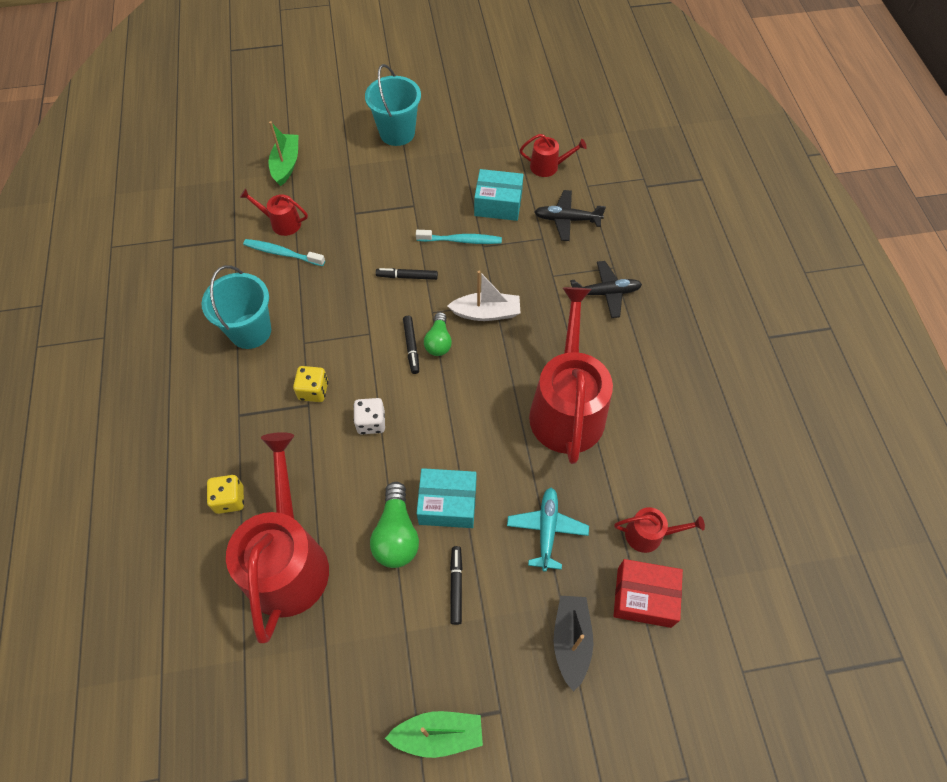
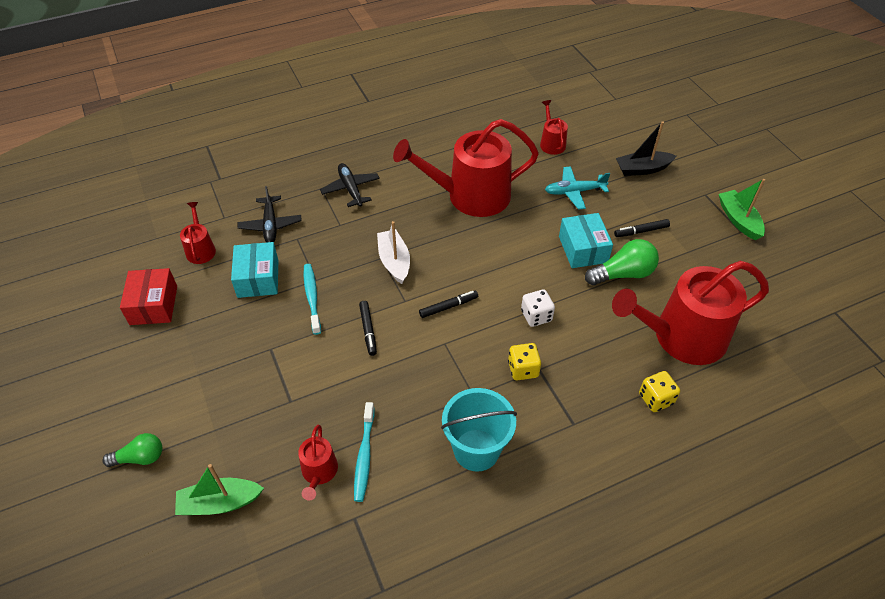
camera: 105 degrees left, 10 degrees down
turquoise bucket [365,64,421,146] -> none
green light bulb [424,312,452,356] -> green light bulb moved to [102,433,162,467]
red box [614,559,683,628] -> red box moved to [120,268,177,325]

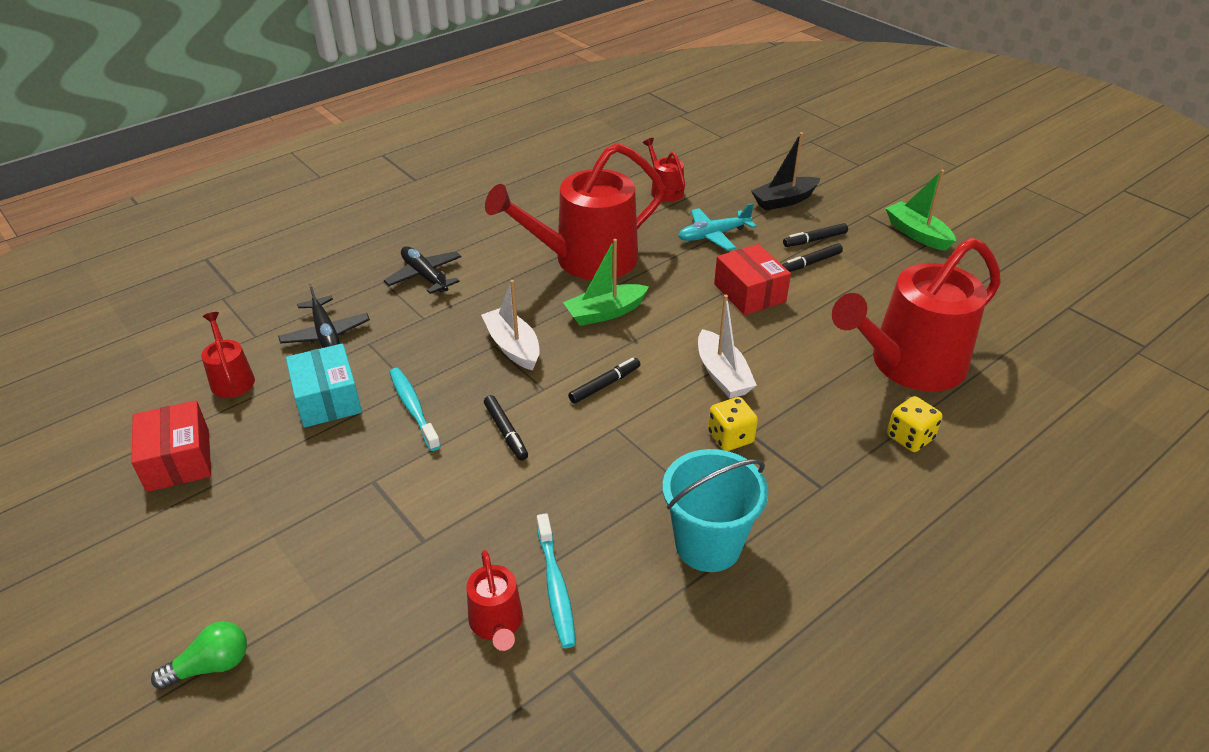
camera: 15 degrees left, 10 degrees down
green boat [175,464,264,515] -> green boat moved to [563,239,649,326]
white dice [521,290,555,327] -> white boat [698,295,757,399]
turquoise box [559,213,613,268] -> red box [714,244,791,315]
green light bulb [585,239,659,285] -> none
none -> black marker [783,223,848,247]

